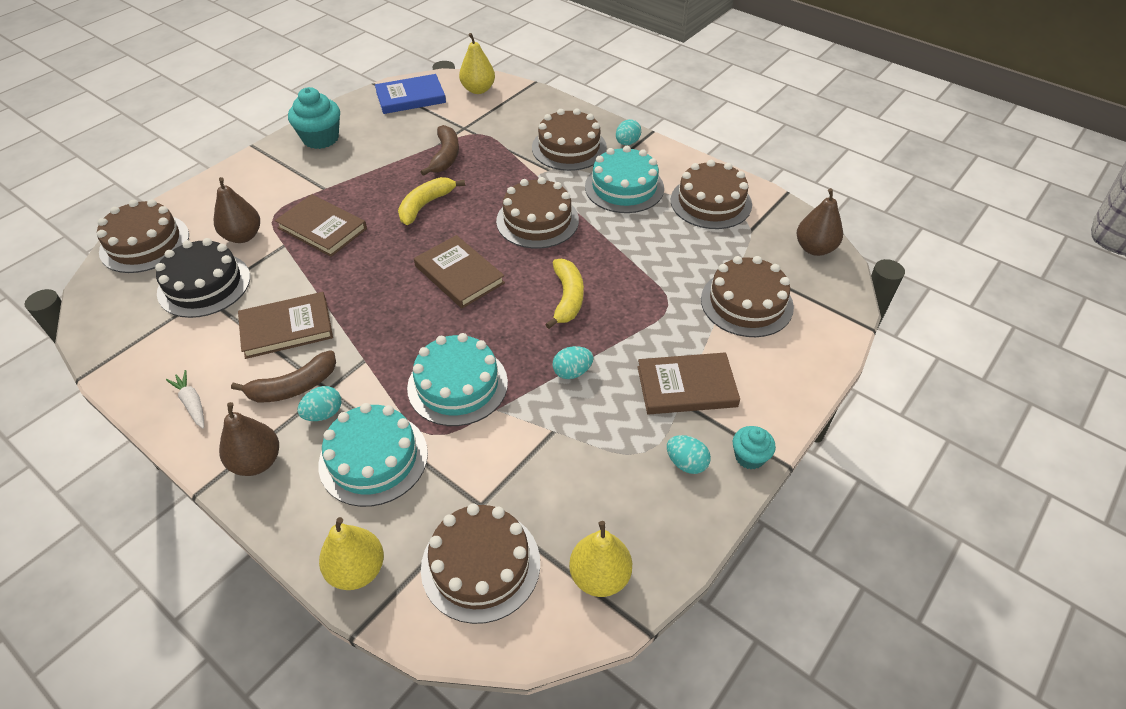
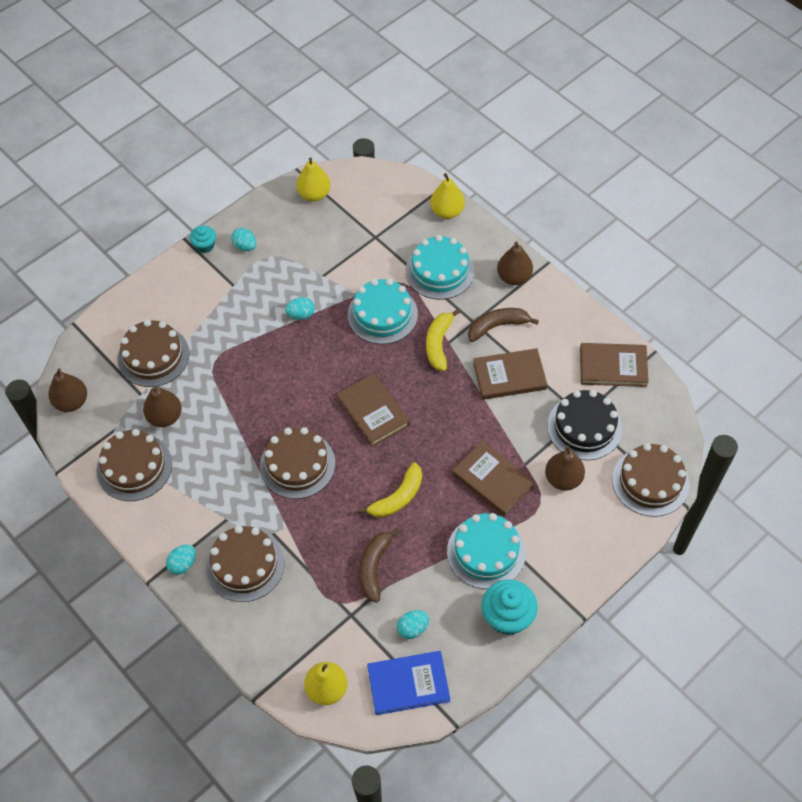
camera: 170 degrees left, 10 degrees up
white carrot [166,370,204,429] -> none
turquoise egg [297,386,341,421] -> turquoise egg moved to [397,610,429,639]
brown cake [421,504,540,624] -> none
yellow banana [545,259,584,329] -> yellow banana moved to [426,309,460,371]
turquoise cake [585,146,664,213] -> turquoise cake moved to [447,513,526,589]
brown book [637,352,740,414] -> brown book moved to [580,343,649,387]
none -> brown pear [143,386,182,427]

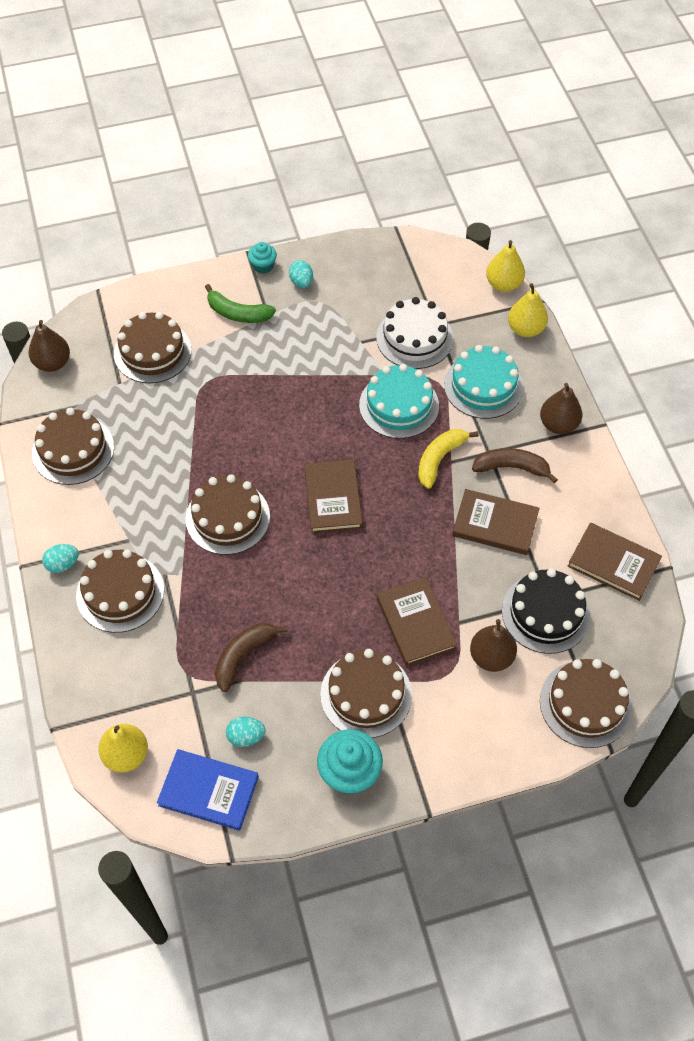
camera: 25 degrees right, 0 degrees up
brown pear [143,386,182,427] -> none
turquoise egg [285,297,315,320] -> none
yellow pear [296,157,331,201] -> yellow pear moved to [486,240,525,292]
yellow banana [358,463,422,518] -> none
turquoise cake [447,513,526,589] -> brown cake [320,649,412,738]
none -> green banana [205,284,276,323]
none -> white cake [376,297,453,369]

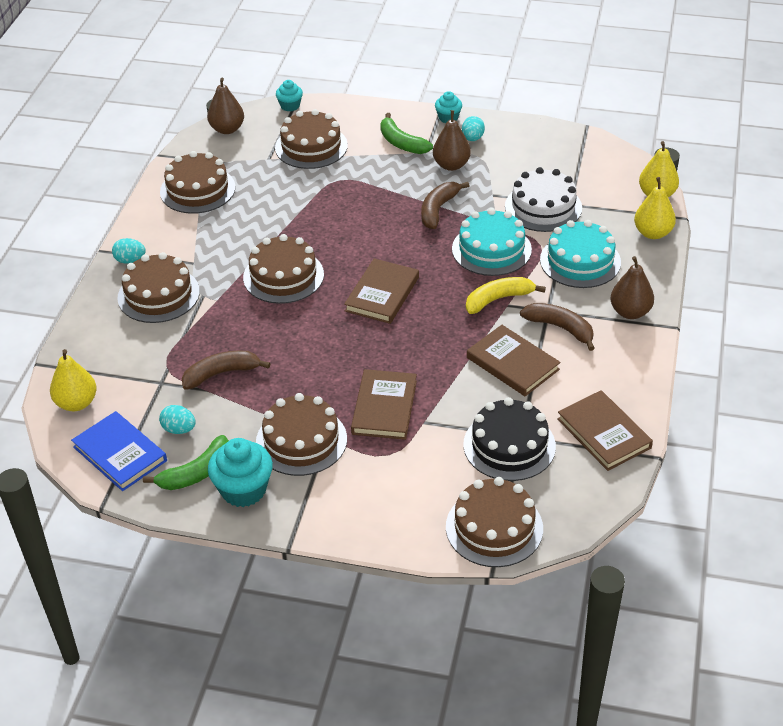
camera: 30 degrees right, 15 degrees down
brown pear [470,619,517,672] -> brown pear moved to [433,110,471,171]
none -> green banana [143,435,229,490]
none -> turquoise cupcake [276,80,303,112]
none -> brown banana [421,182,469,229]

